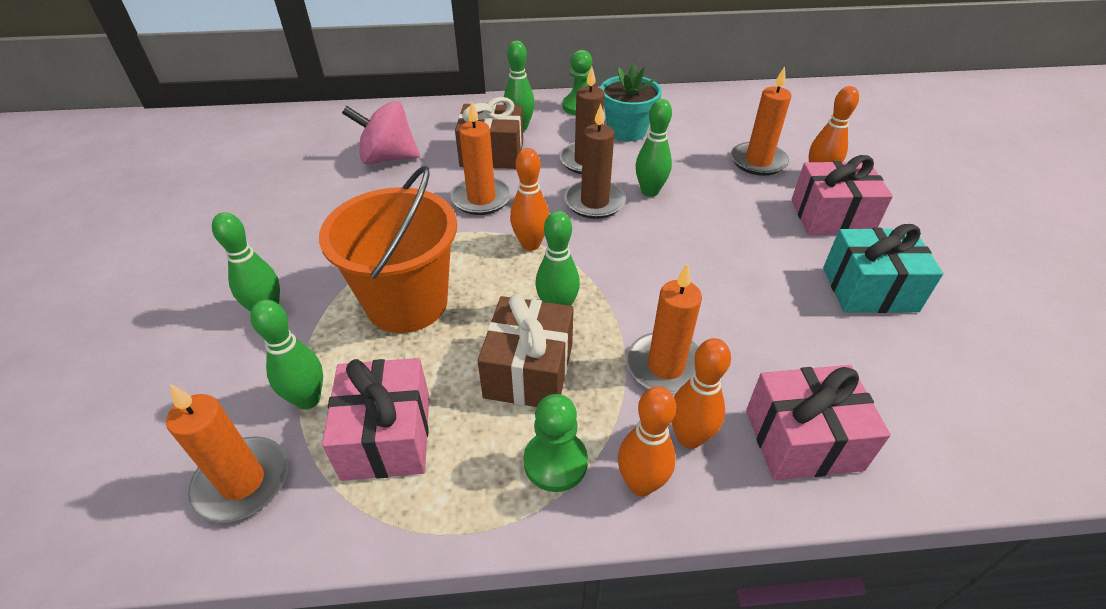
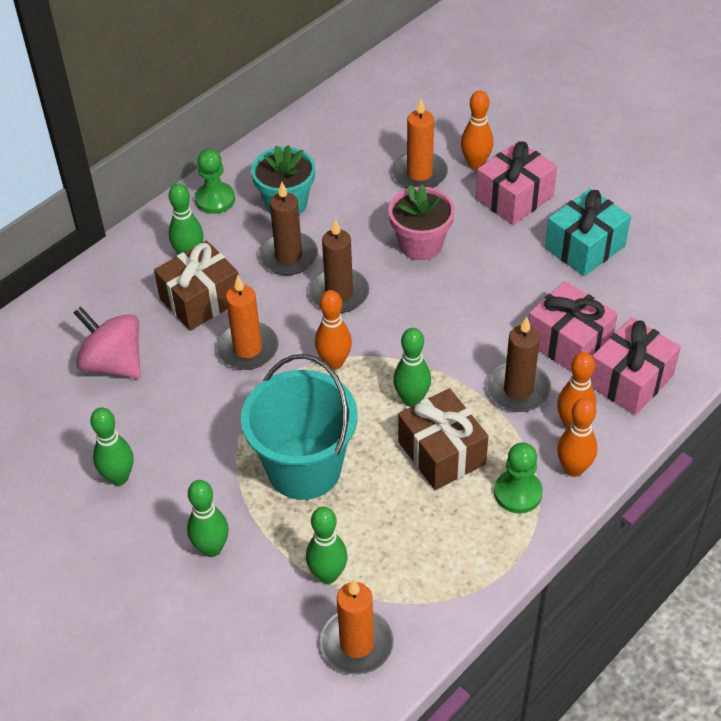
camera: 40 degrees left, 5 degrees up
orange bucket [319,166,457,333] -> turquoise bucket [241,354,358,500]
pink gift [322,358,429,481] -> pink gift moved to [529,281,618,372]
pink spinning top [342,101,420,165] -> pink spinning top turned 75 degrees clockwise [74,306,141,379]
orange candle [627,263,702,395] -> brown candle [487,317,551,412]
green bowling pin [636,99,672,197] -> green bowling pin moved to [90,407,133,486]
none -> pink flower pot [388,184,455,260]

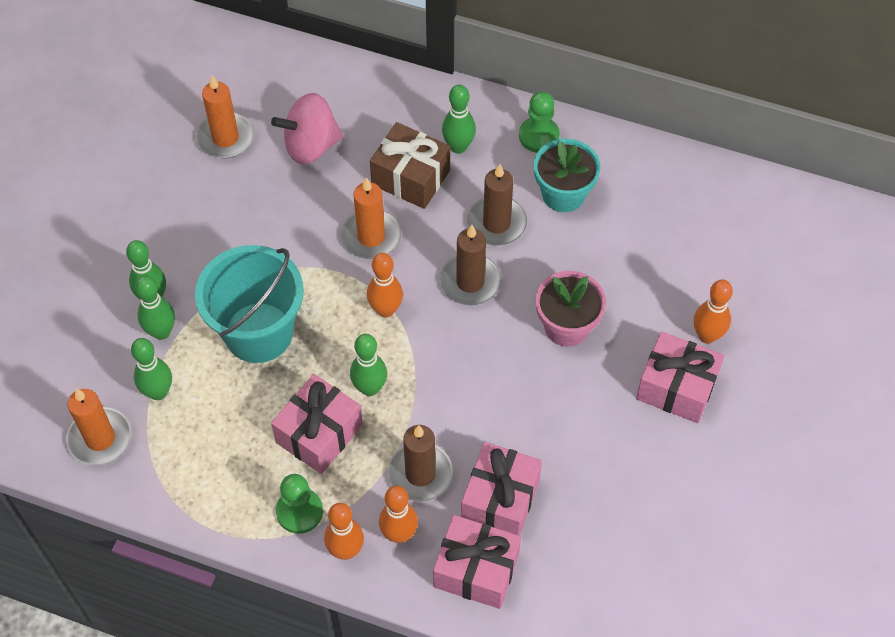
camera: 65 degrees right, 10 degrees up
pink spinning top [74,306,141,379] -> pink spinning top turned 120 degrees counterclockwise [271,93,344,165]
green bowling pin [90,407,133,486] -> green bowling pin moved to [135,275,175,340]
orange candle [392,99,448,188] -> orange candle moved to [196,75,254,158]
brown gift [398,388,489,490] -> pink gift [271,374,363,474]
turquoise gift [545,188,631,276] -> none

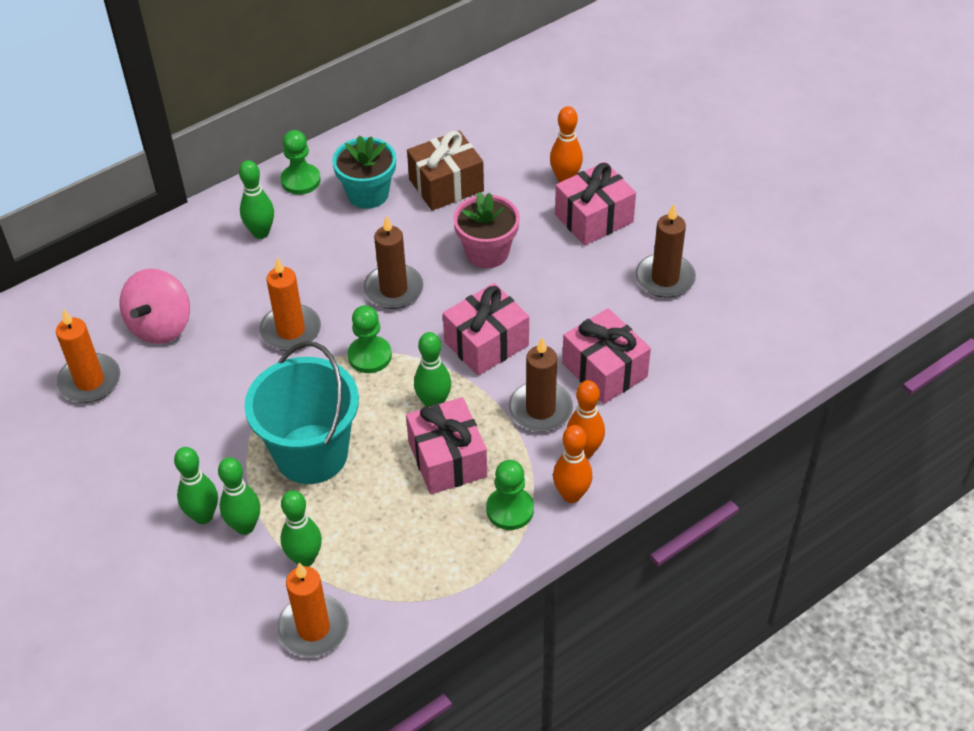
camera: 55 degrees left, 10 degrees down
orange bowling pin [367,253,403,318] -> green pawn [348,305,392,373]
brown gift [370,122,450,209] -> brown gift moved to [407,130,484,211]
pink gift [433,515,521,609] -> pink gift moved to [443,283,529,376]
brown candle [467,164,527,245] -> brown candle moved to [636,204,696,298]

